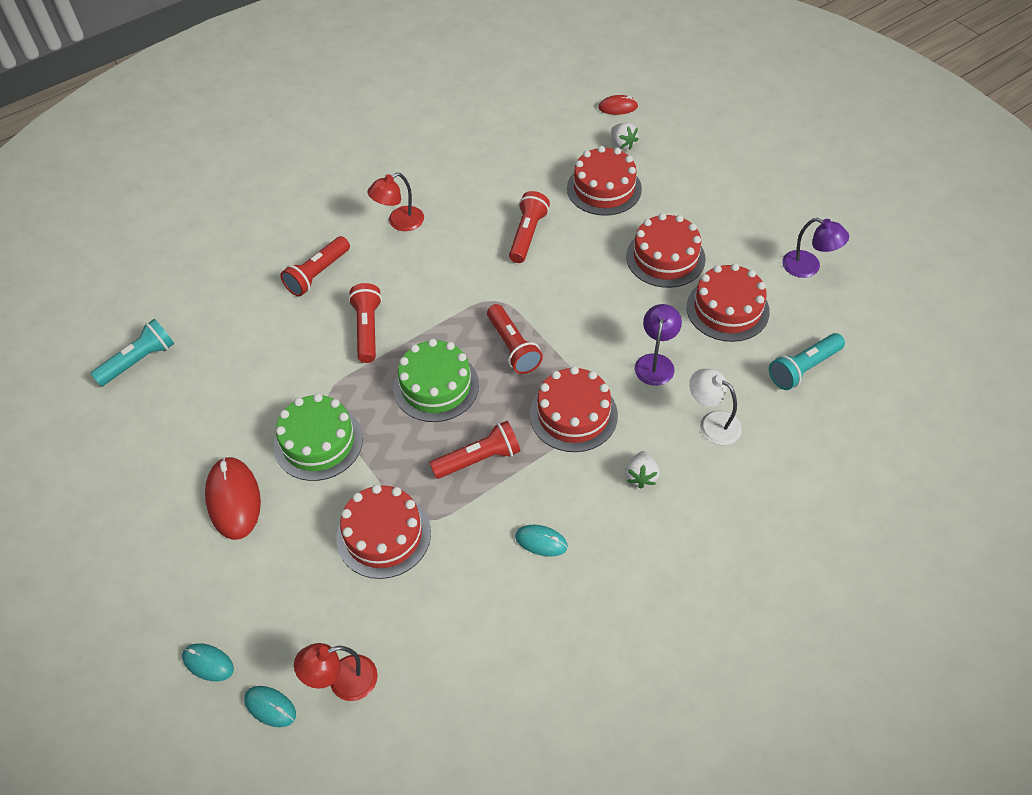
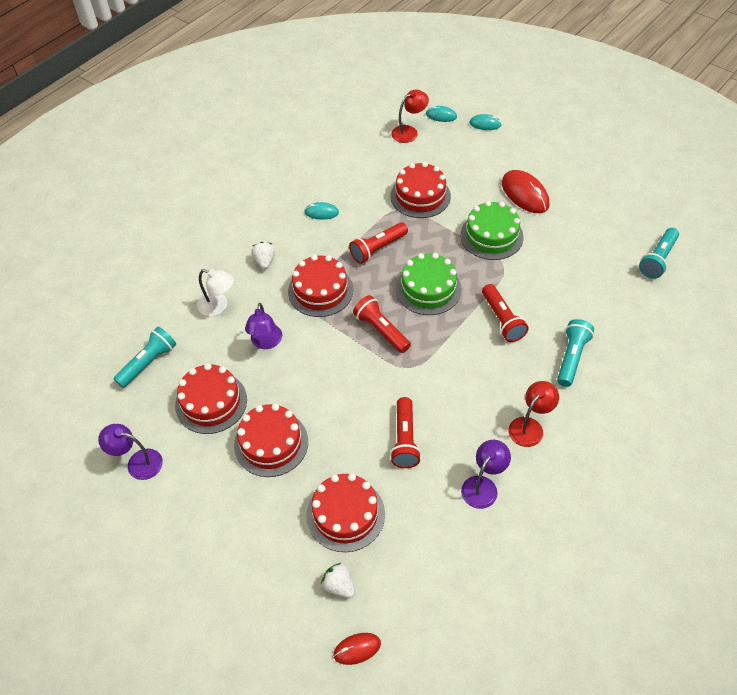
camera: 165 degrees right, 0 degrees up
red flashlight [280,236,350,296] -> turquoise flashlight [557,319,594,387]
none -> purple lamp [461,440,511,509]

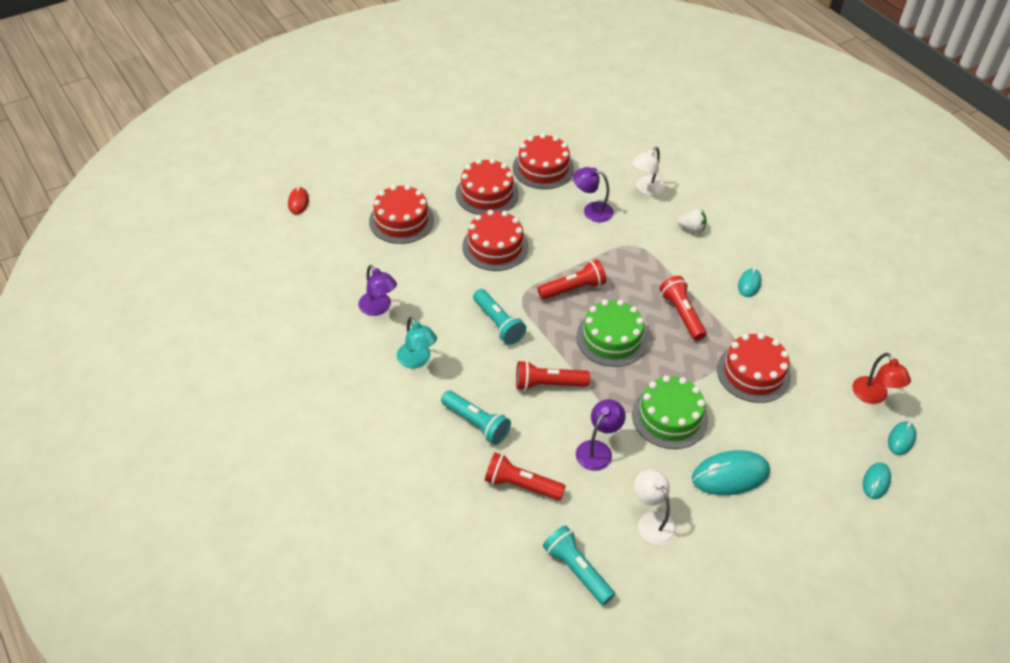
camera: 105 degrees right, 5 degrees down
purple lamp [98,424,163,480] -> purple lamp moved to [576,399,626,471]
turquoise flashlight [114,327,176,388] -> turquoise flashlight moved to [473,289,526,345]
red cake [288,255,353,317] -> red cake moved to [462,210,529,271]
white strawberry [321,563,355,598] -> none
red flashlight [390,397,421,468] -> red flashlight moved to [485,452,566,501]
red mouse [502,170,549,213] -> turquoise mouse [692,450,770,495]
red lamp [508,381,559,447] -> turquoise lamp [397,317,437,368]
none -> white lamp [634,469,677,545]

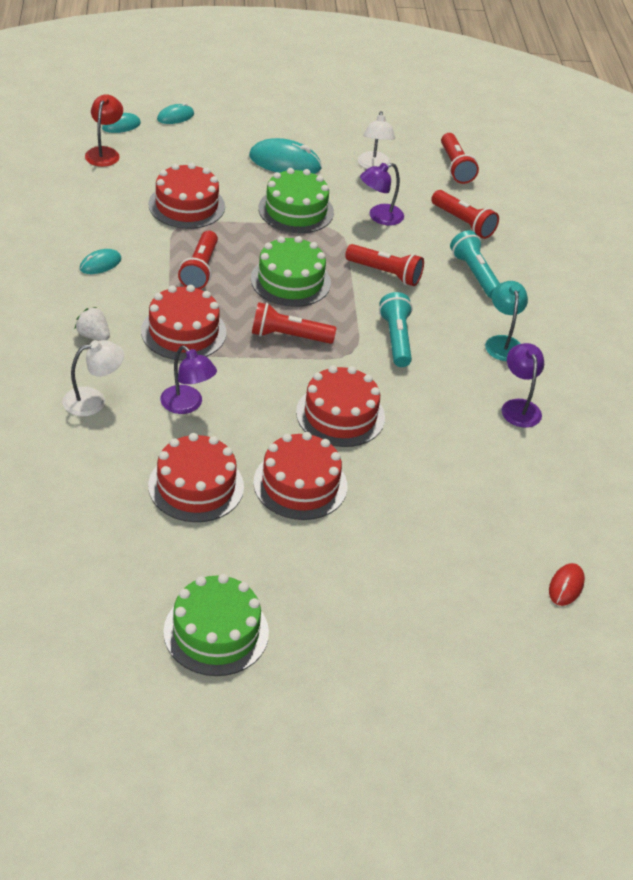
camera: 155 degrees left, 5 degrees down
red cake [369,185,434,244] -> red cake moved to [141,285,226,361]
turquoise flashlight [543,526,615,605] -> red flashlight [441,133,479,184]
none -> green cake [163,574,269,676]

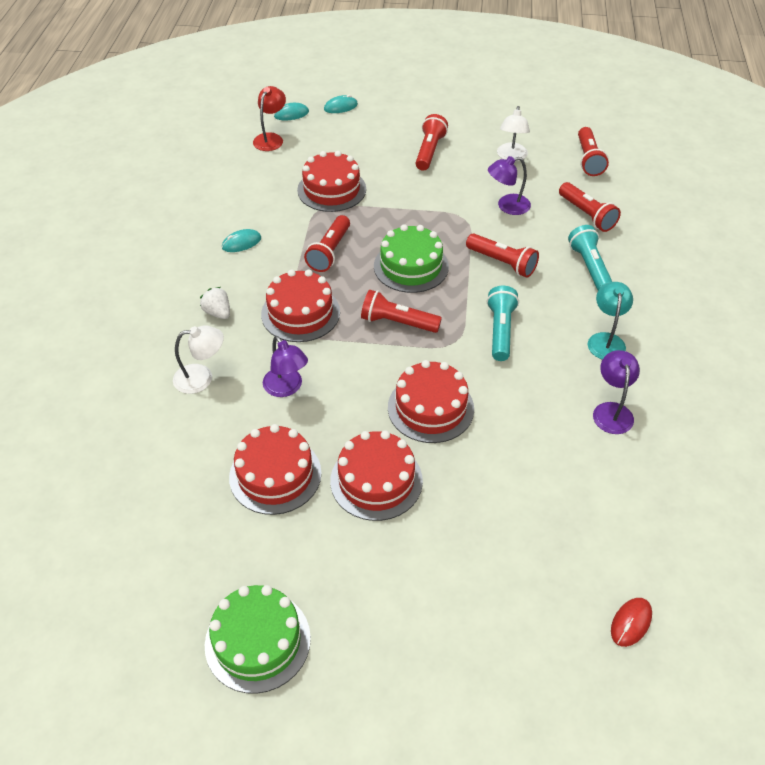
camera: 15 degrees right, 5 degrees up
turquoise mouse [249,138,322,174] -> red flashlight [415,114,448,171]
green cake [258,168,334,233] -> none

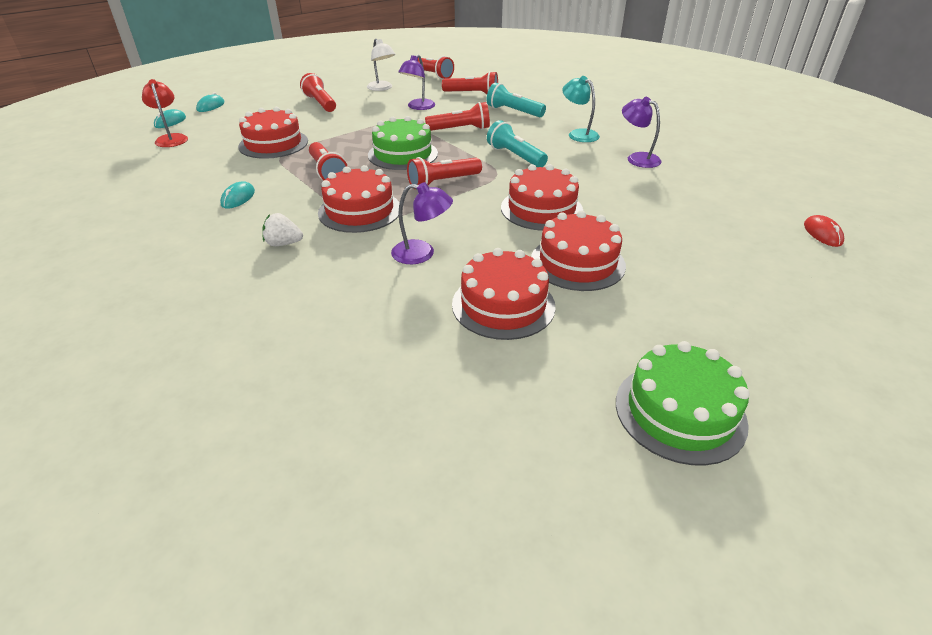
camera: 45 degrees left, 10 degrees down
white lamp [173,325,224,394] -> none

